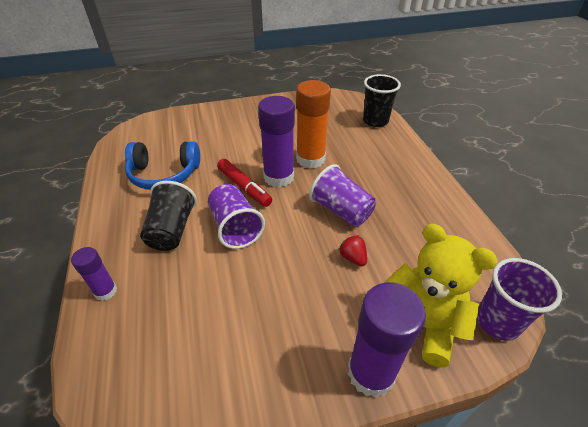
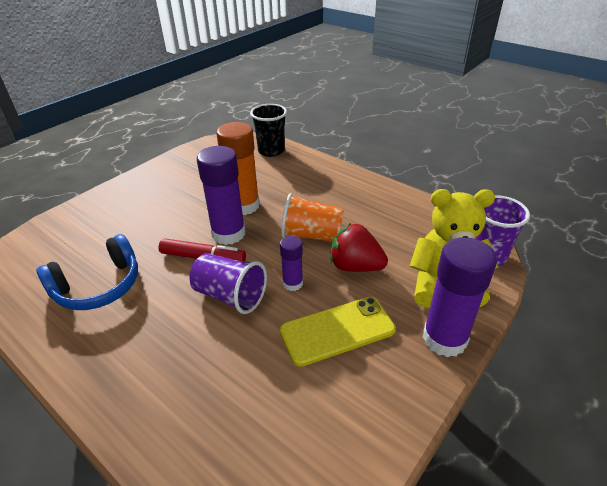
camera: 35 degrees left, 5 degrees down
purple glue stick [71,247,117,301] -> purple glue stick moved to [280,236,303,291]
black cup [140,181,197,251] -> none
purple cup [309,164,376,227] -> orange cup [281,193,344,242]
red strawberry [339,235,367,266] -> red strawberry [330,223,388,272], size x1.82
none -> yellow phone [280,297,396,367]

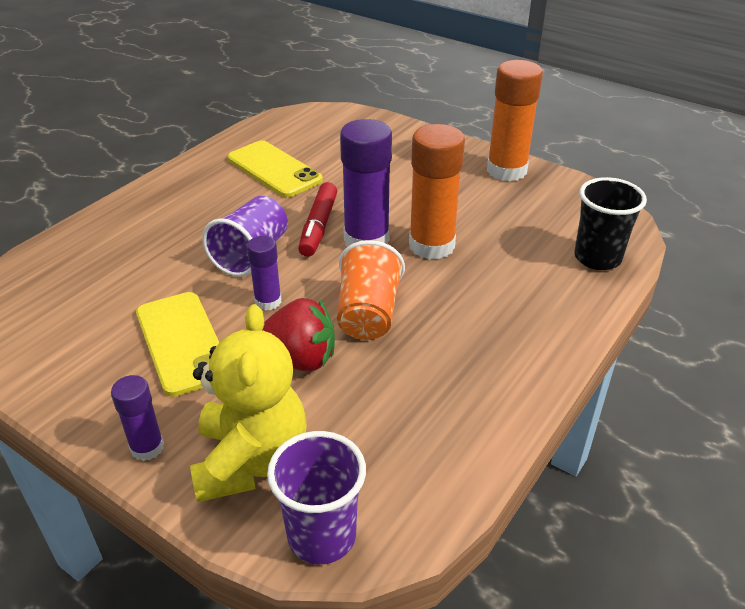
camera: 85 degrees right, 0 degrees up
blue headphones [37,234,138,310] -> yellow phone [228,140,323,197]
red strawberry [330,223,388,272] -> red strawberry turned 75 degrees clockwise [263,298,335,371]
purple glue stick [423,237,497,357] -> purple glue stick [111,375,164,461], size x0.53
none -> orange glue stick [487,60,543,182]

